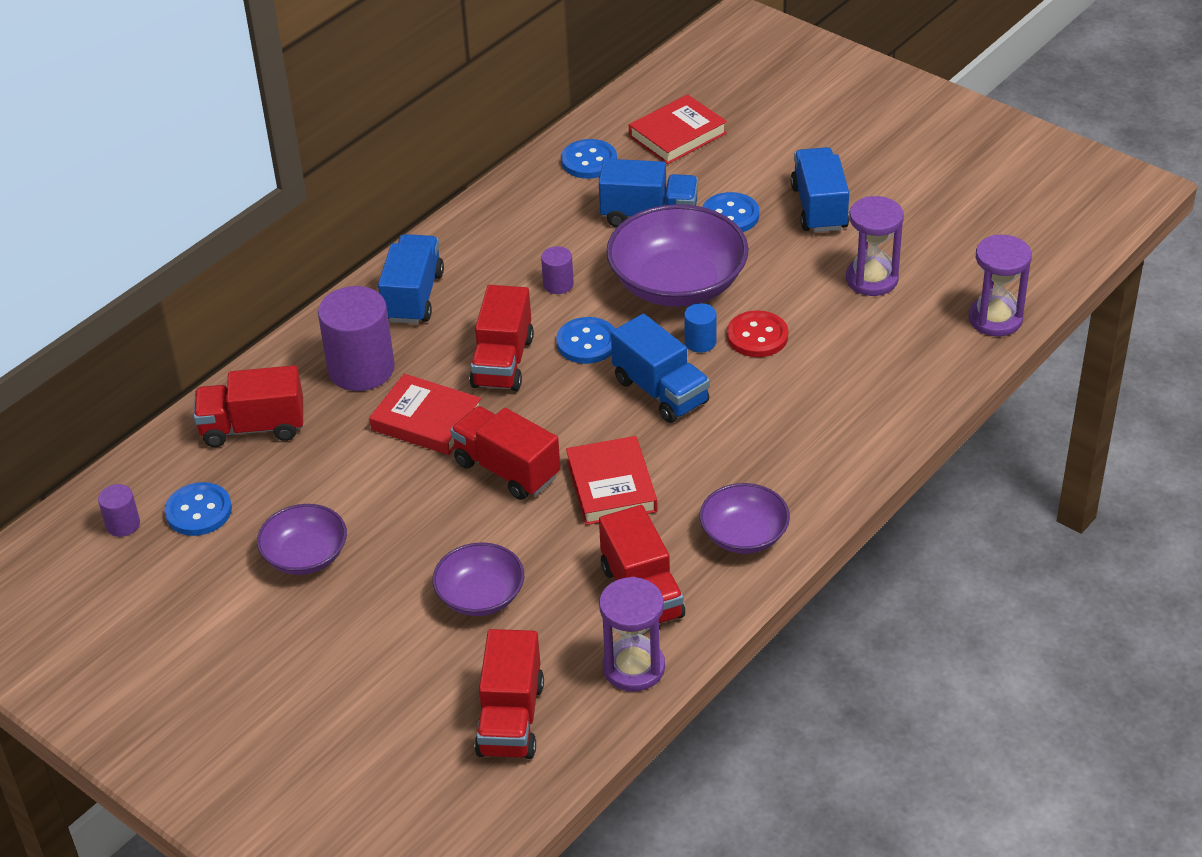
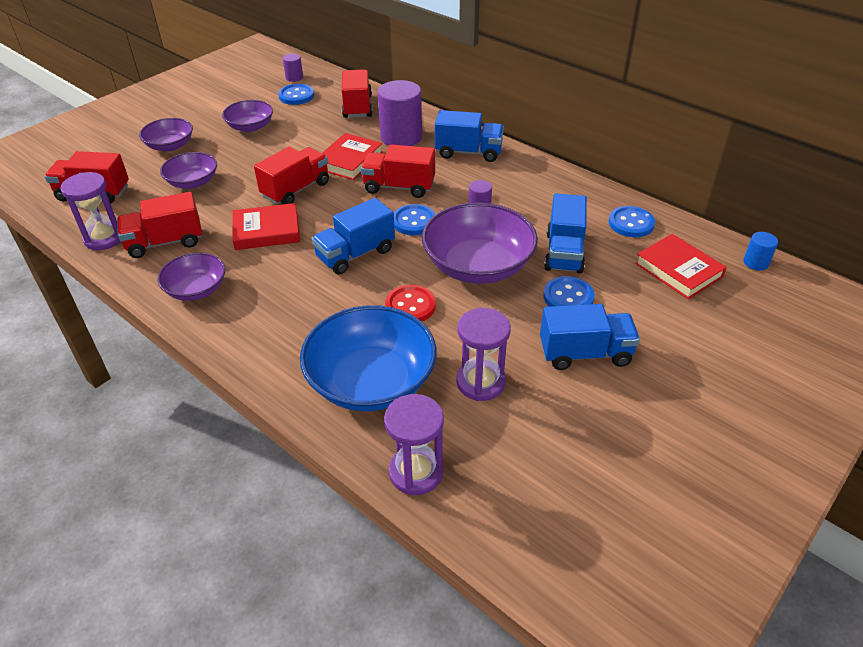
camera: 90 degrees right, 0 degrees up
blue cylinder [684,303,716,353] -> blue cylinder moved to [743,232,778,270]
none -> purple bowl [139,118,193,151]
none -> blue bowl [300,305,437,411]

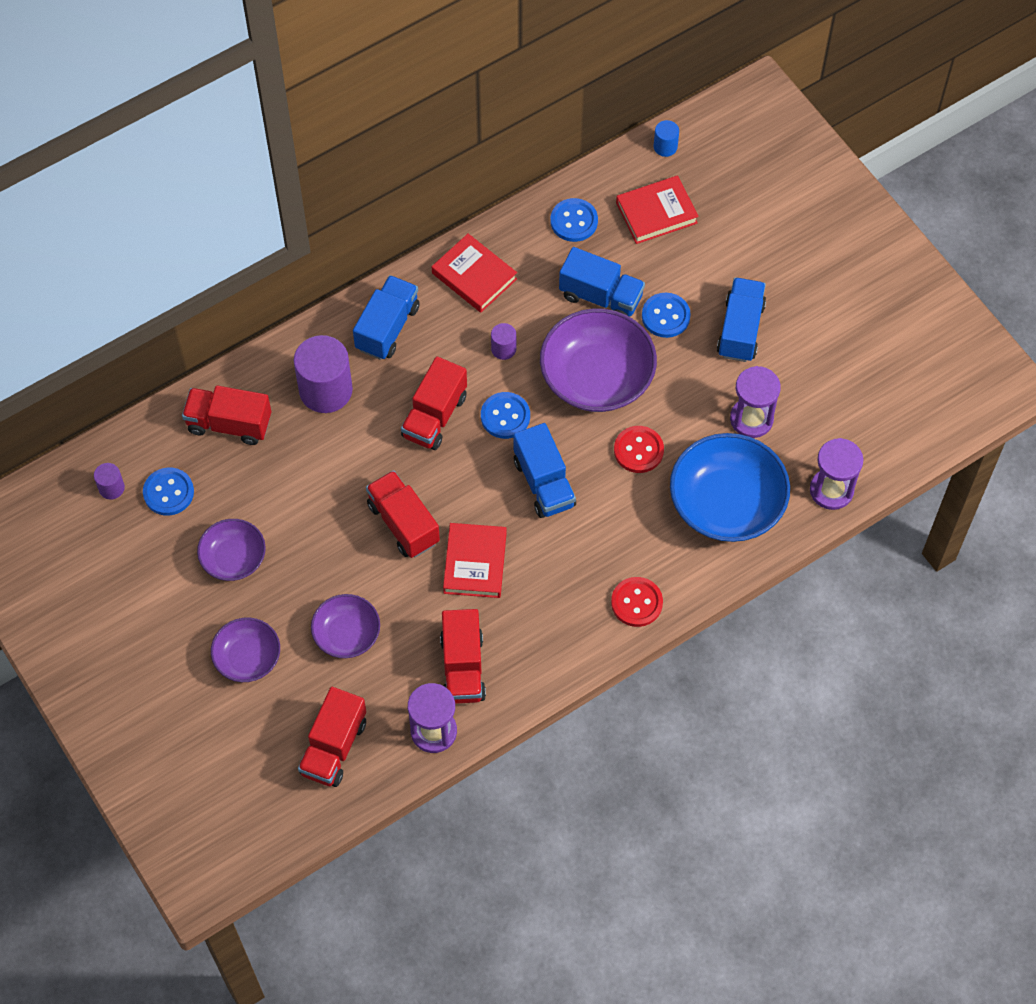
camera: 75 degrees left, 20 degrees up
purple bowl [157,253,225,301] -> none
red book [322,133,383,180] -> red book moved to [432,233,517,312]
none -> red button [611,577,663,627]

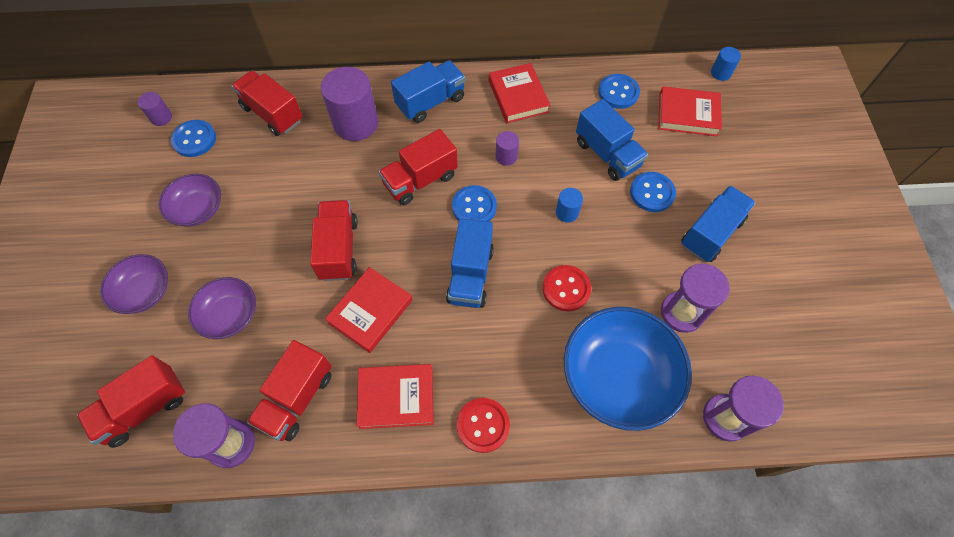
camera: 30 degrees right, 0 degrees up
purple bowl [540,308,657,412] -> blue cylinder [556,188,583,223]
none -> red book [357,364,434,429]

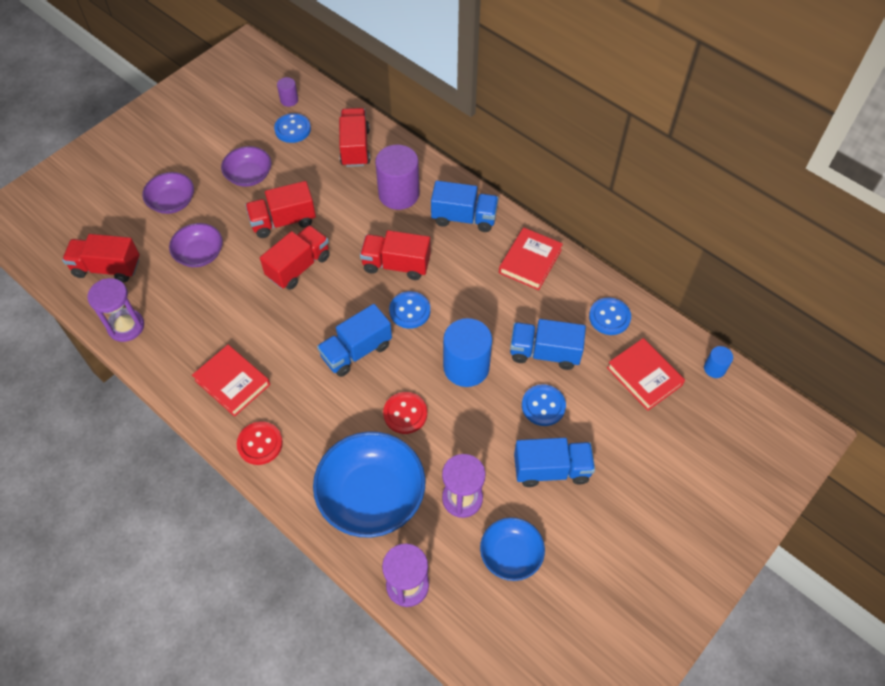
camera: 45 degrees right, 5 degrees down
red truck [247,340,332,441] -> red truck moved to [245,181,316,238]
red book [325,267,413,353] -> none
purple cylinder [496,131,519,166] -> none
blue cylinder [556,188,583,223] -> blue cylinder [443,318,492,387], size x2.10
blue truck [576,99,648,181] -> blue truck turned 90 degrees clockwise [510,319,586,370]
none -> blue bowl [480,517,545,581]

